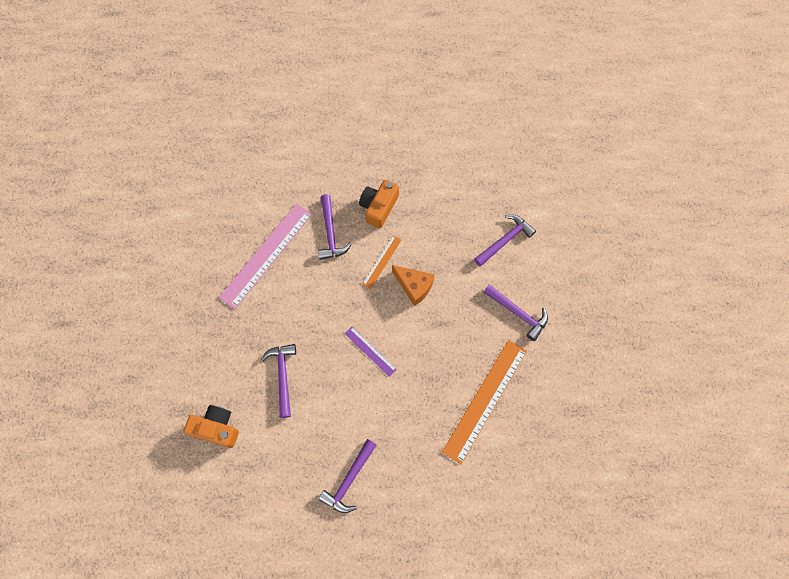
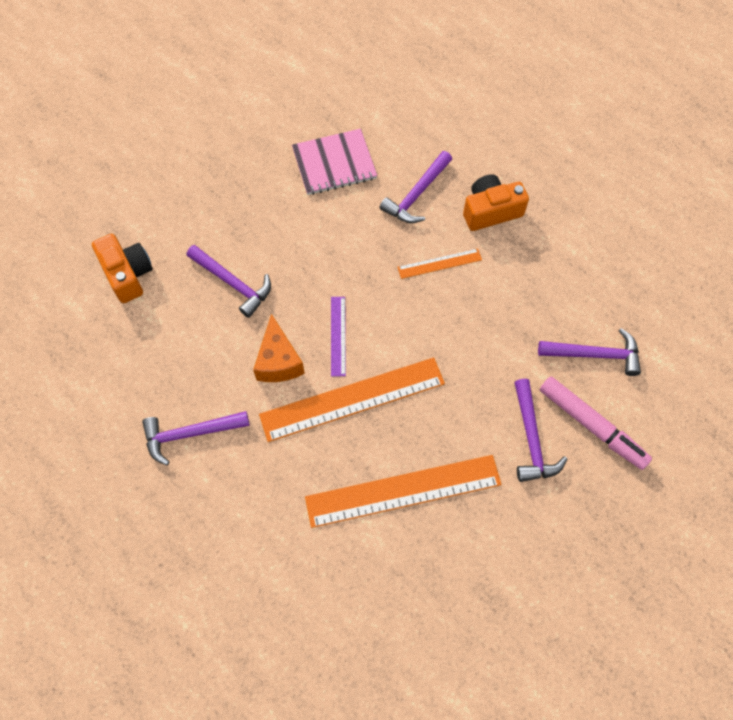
camera: 45 degrees right, 5 degrees down
pink ruler [219,203,312,309] -> pink notebook [292,129,377,195]
purple hammer [261,344,296,418] -> purple hammer turned 90 degrees clockwise [187,245,271,318]
orange cheese [392,265,435,306] -> orange cheese moved to [253,314,305,382]
none -> orange ruler [259,358,445,442]
none -> pink marker [540,377,652,470]

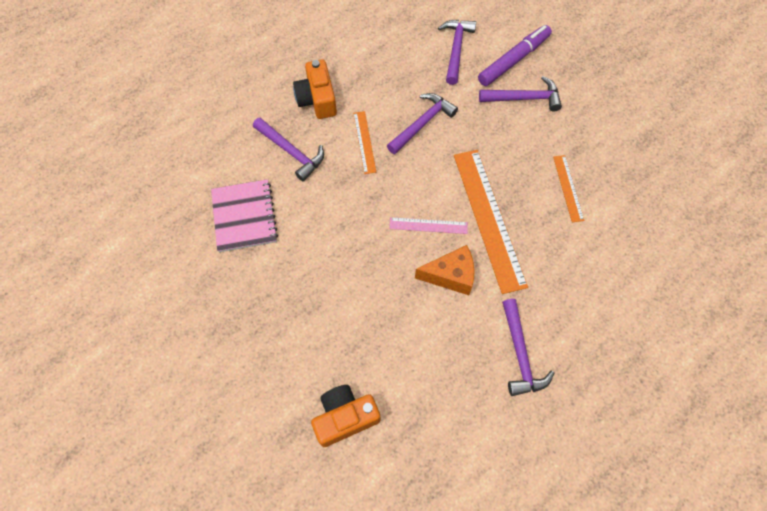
camera: 85 degrees left, 0 degrees up
purple hammer [187,245,271,318] -> purple hammer moved to [387,93,458,154]
orange ruler [305,455,502,528] -> orange ruler [553,155,584,222], size x0.49
purple ruler [331,297,346,377] -> pink ruler [389,217,468,234]
pink marker [540,377,652,470] -> purple marker [478,25,552,86]

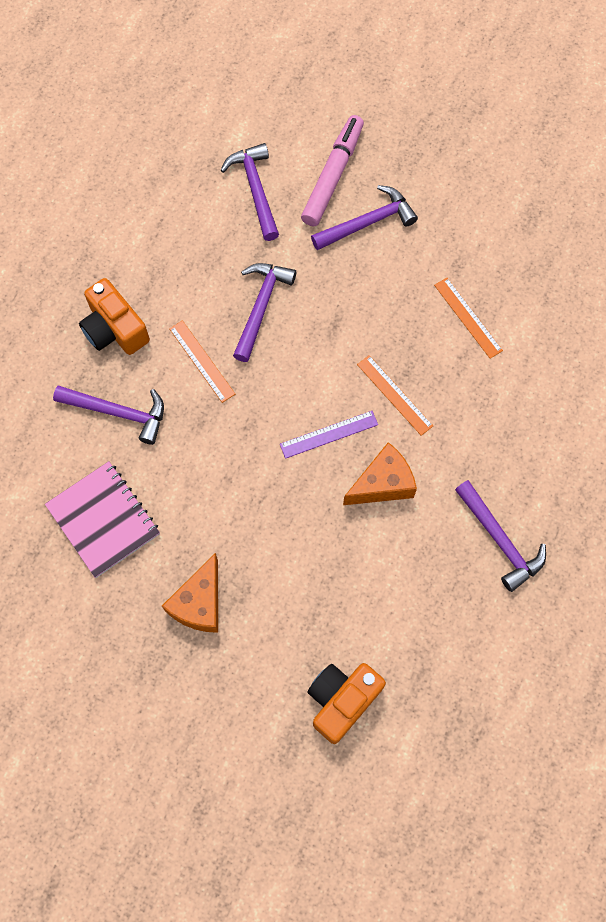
camera: 25 degrees left, 5 degrees up
pink ruler [389,217,468,234] -> purple ruler [280,411,378,459]
orange ruler [454,150,528,294] -> orange ruler [357,355,433,436], size x0.49
purple marker [478,25,552,86] -> pink marker [301,115,364,226]
none -> orange cheese [162,553,218,633]

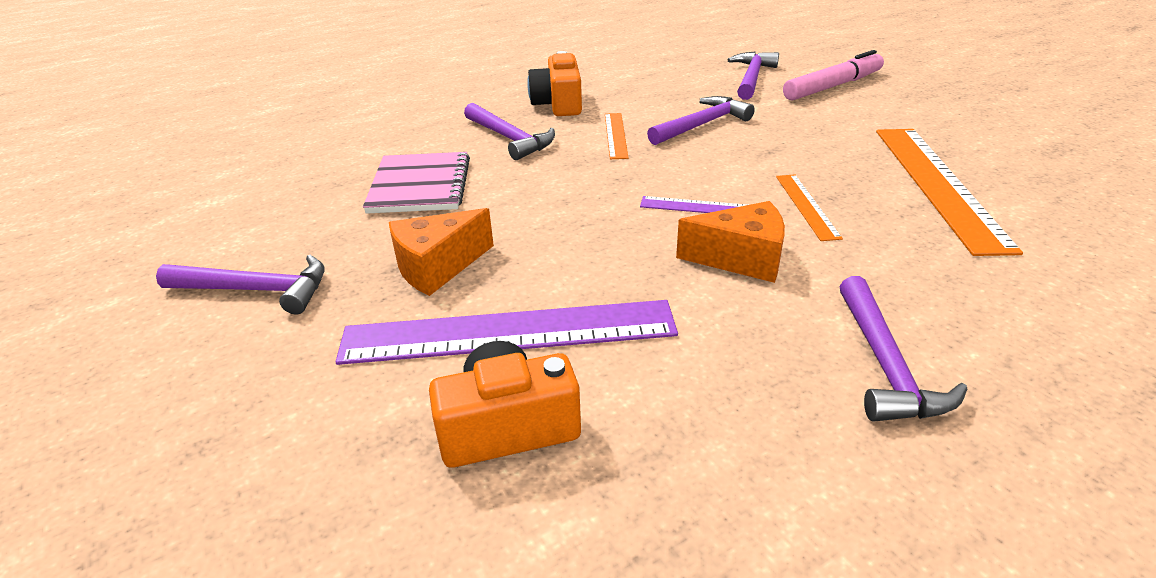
camera: 35 degrees right, 35 degrees down
purple hammer [311,185,418,250] -> purple hammer moved to [156,255,325,315]
orange ruler [434,278,503,359] -> orange ruler [876,129,1023,256], size x2.06
none -> purple ruler [336,300,678,365]

